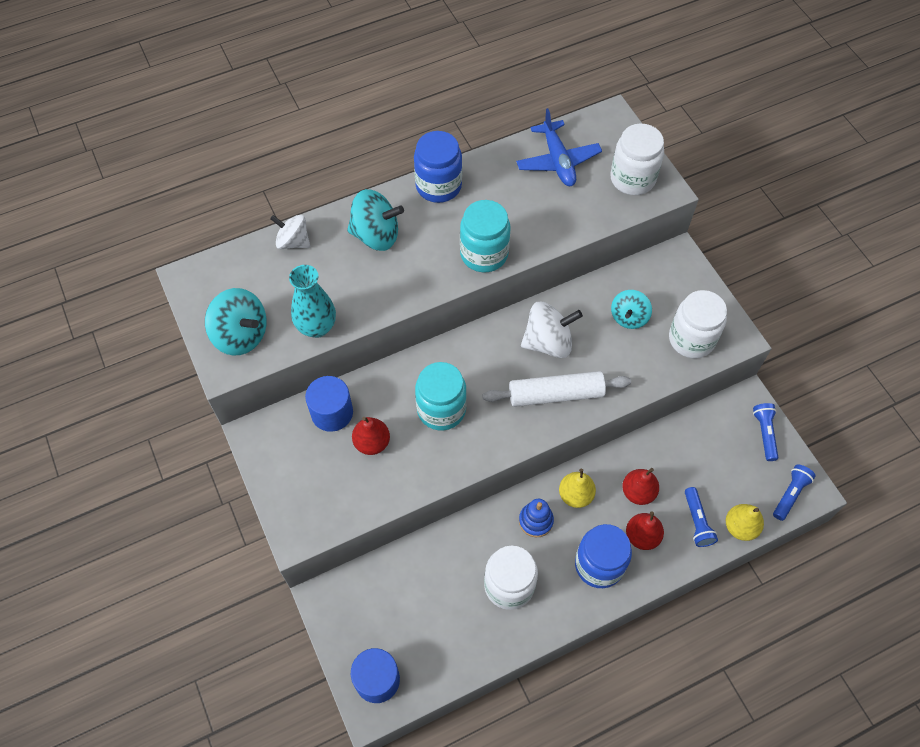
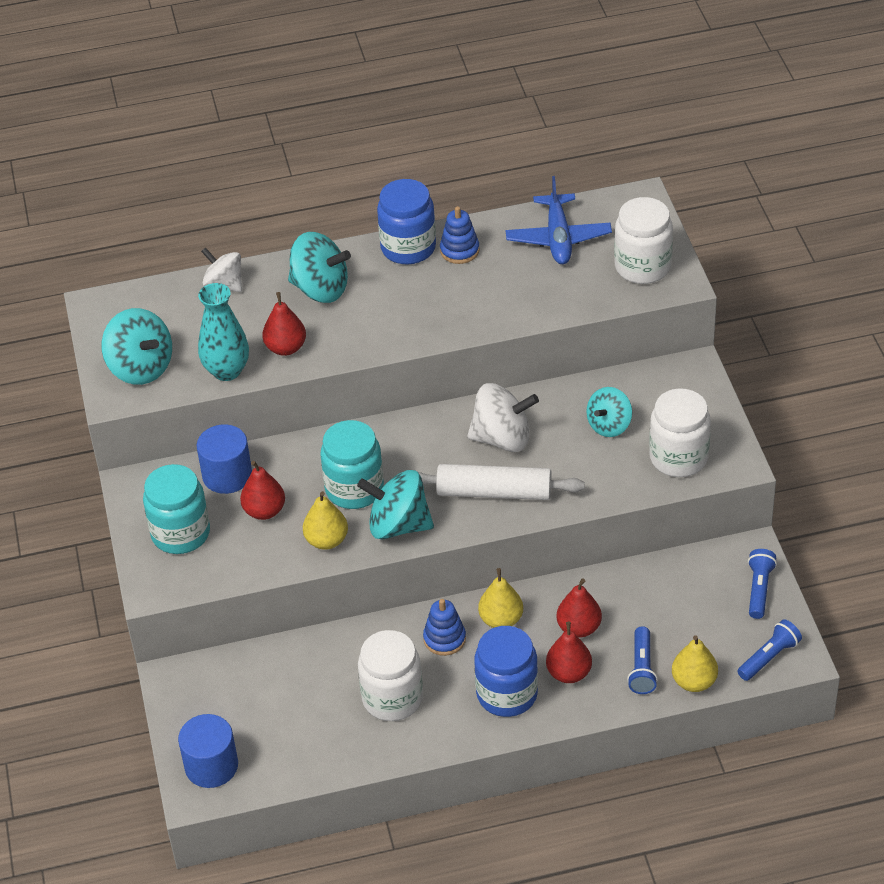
camera: 15 degrees right, 15 degrees down
turquoise jar [460,200,511,272] -> turquoise jar moved to [143,464,210,554]
none -> red pear [262,292,306,356]
none -> yellow pear [303,491,348,550]
none -> turquoise spinning top [357,470,434,539]
none -> blue stacking toy [440,206,480,264]

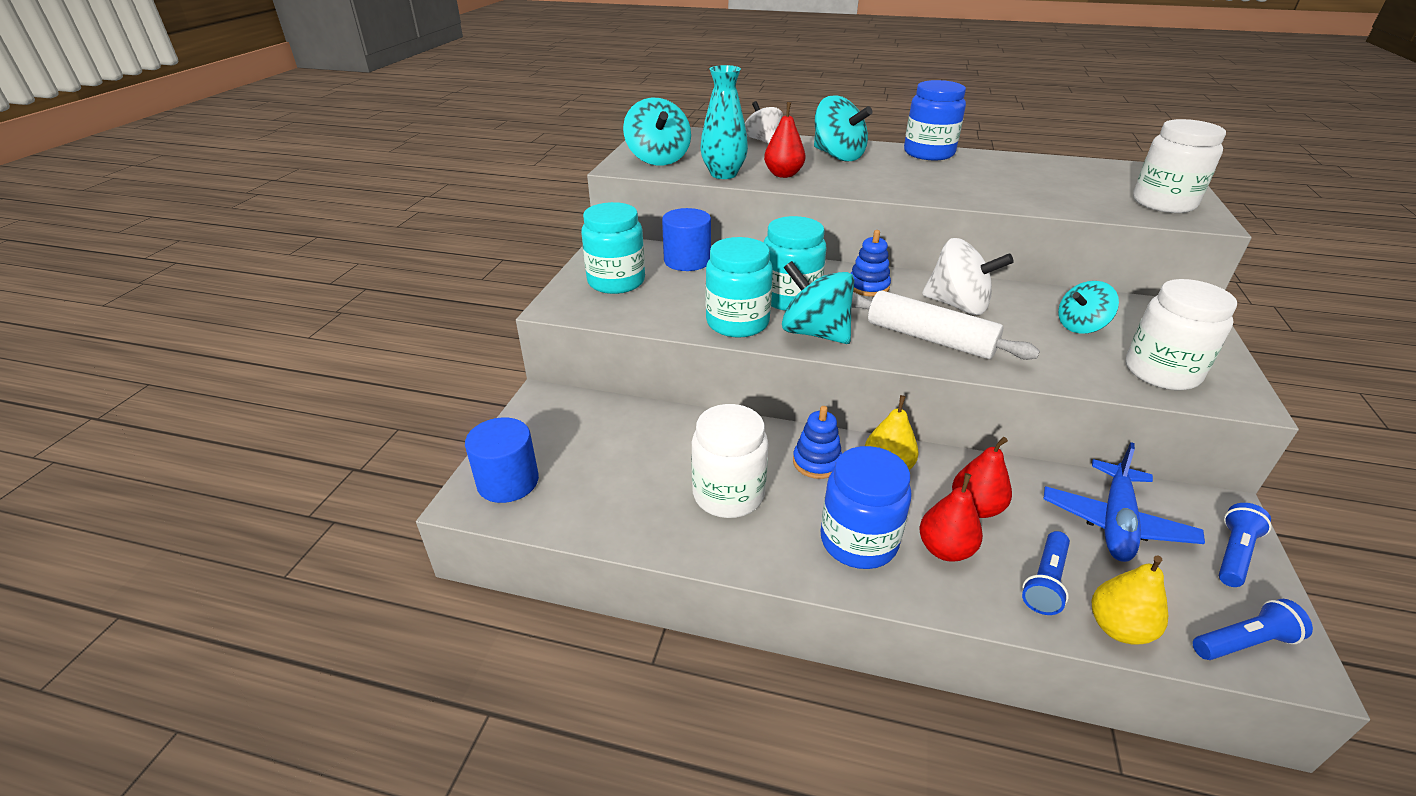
camera: 25 degrees right, 10 degrees down
red pear [240,461,285,520] -> none
yellow pear [303,491,348,550] -> turquoise jar [705,237,773,338]
blue stacking toy [440,206,480,264] -> blue stacking toy moved to [851,230,891,297]
blue plane [506,176,612,264] -> blue plane moved to [1043,442,1205,562]

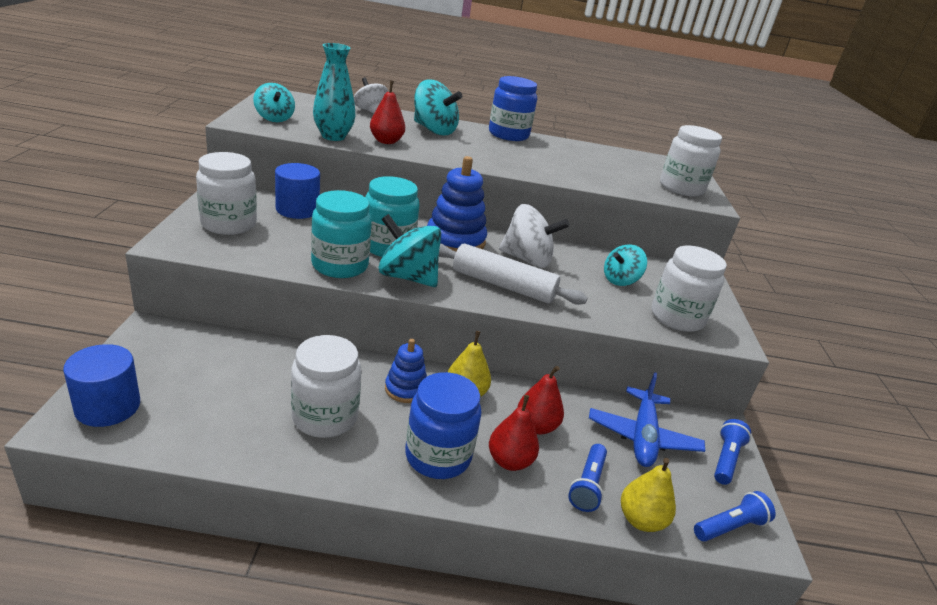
camera: 15 degrees left, 5 degrees down
turquoise jar [581,202,645,294] -> white jar [196,152,257,235]
turquoise spinning top [623,98,691,165] -> turquoise spinning top [253,83,295,122], size x0.66
blue stacking toy [851,230,891,297] -> blue stacking toy [427,156,487,252], size x1.72

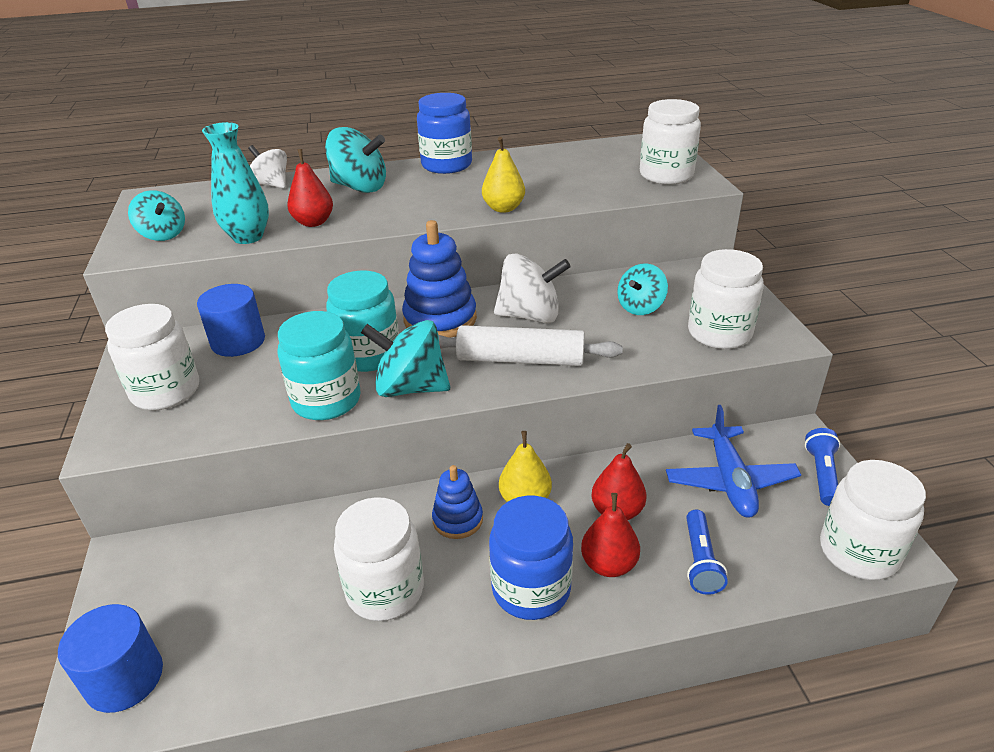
camera: 10 degrees left, 5 degrees up
yellow pear [621,458,676,532] -> yellow pear moved to [482,137,525,213]
blue flashlight [694,491,776,542] -> white jar [820,460,926,580]

